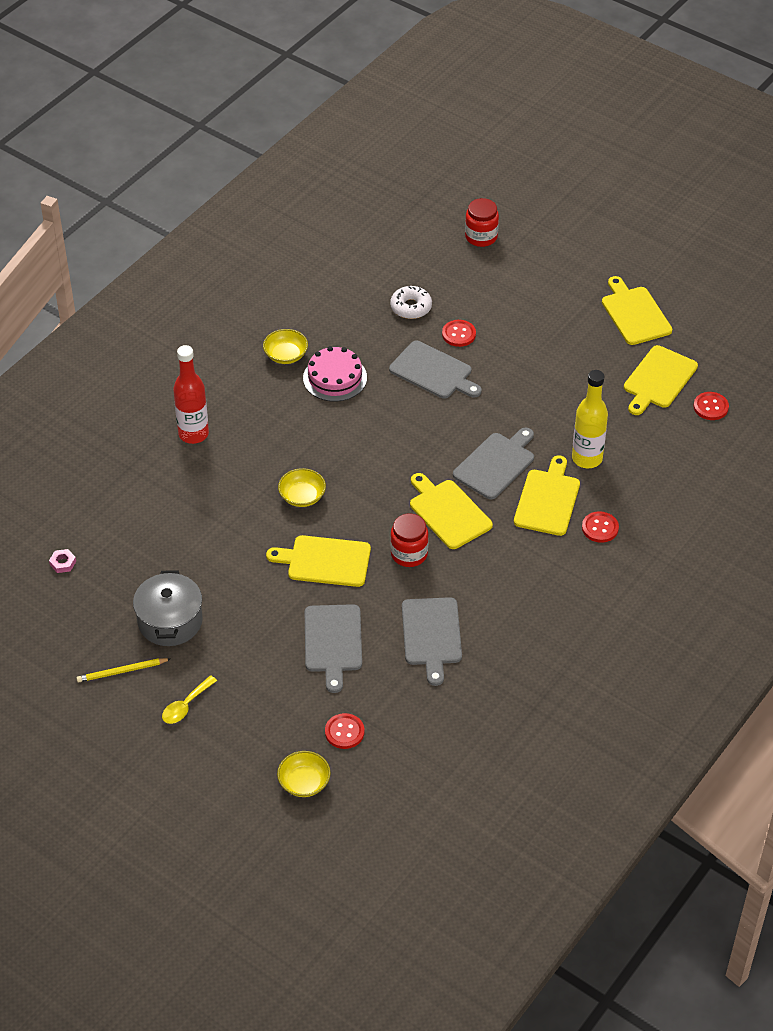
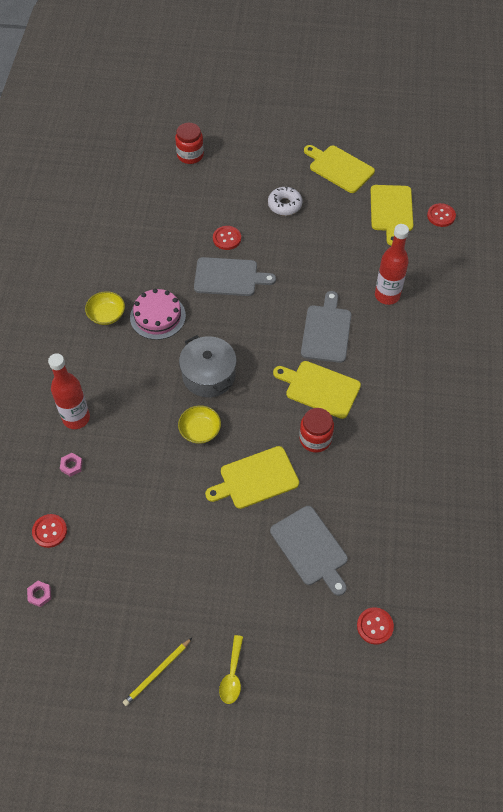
camera: 30 degrees left, 10 degrees up
grey pot [133,570,203,646] -> grey pot moved to [179,335,237,398]
yellow bowl [277,751,331,797] -> none
white donut [390,286,432,319] -> white donut moved to [268,187,302,216]
grey cutting board [402,597,462,686] -> none
yellow cutting board [514,455,580,536] -> none
yellow bottle [572,370,608,468] -> red bottle [375,224,409,305]
red button [582,511,619,543] -> red button moved to [32,514,67,548]
none -> pink nut [60,453,83,477]

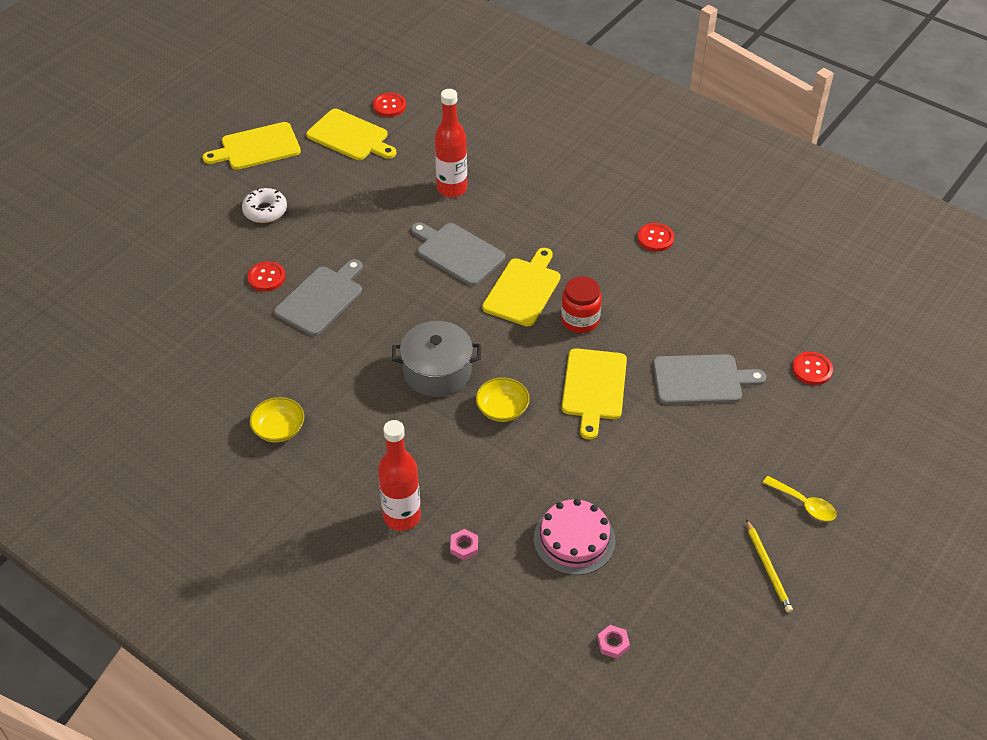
camera: 60 degrees left, 10 degrees down
red button [32,514,67,548] -> red button moved to [638,223,674,252]
pink cake [130,289,186,340] -> pink cake moved to [534,499,616,575]
red jar [175,123,204,164] -> none
yellow cutting board [273,361,361,419] -> yellow cutting board turned 150 degrees clockwise [482,248,561,327]

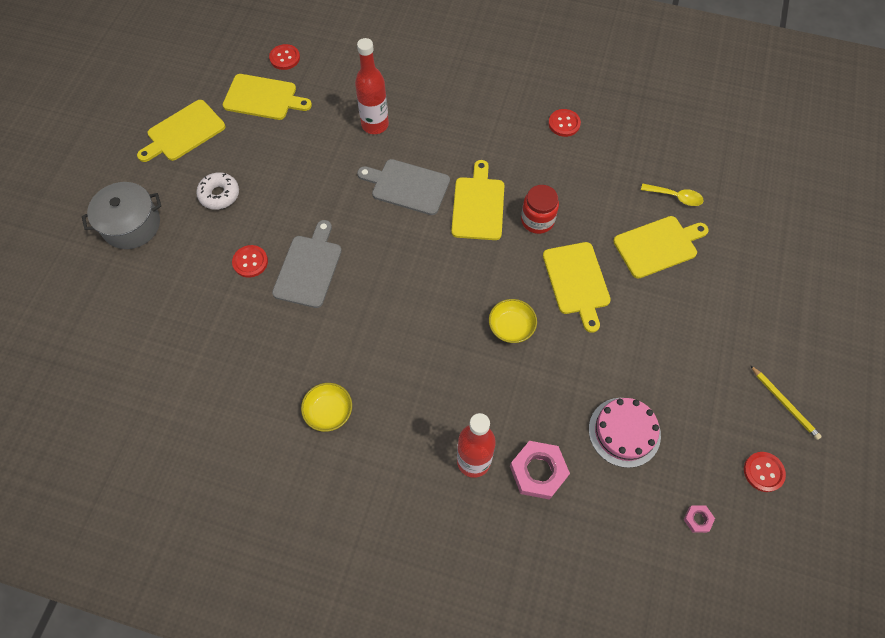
camera: 20 degrees left, 15 degrees up
grey pot [392,321,481,397] -> grey pot moved to [82,182,161,249]
pink nut [450,529,478,560] -> pink nut [510,441,570,500], size x2.06
grey cutting board [653,354,766,404] -> yellow cutting board [613,216,709,279]
yellow spoon [763,476,837,521] -> yellow spoon moved to [641,183,703,206]
red button [792,352,833,385] -> red button moved to [744,452,786,492]

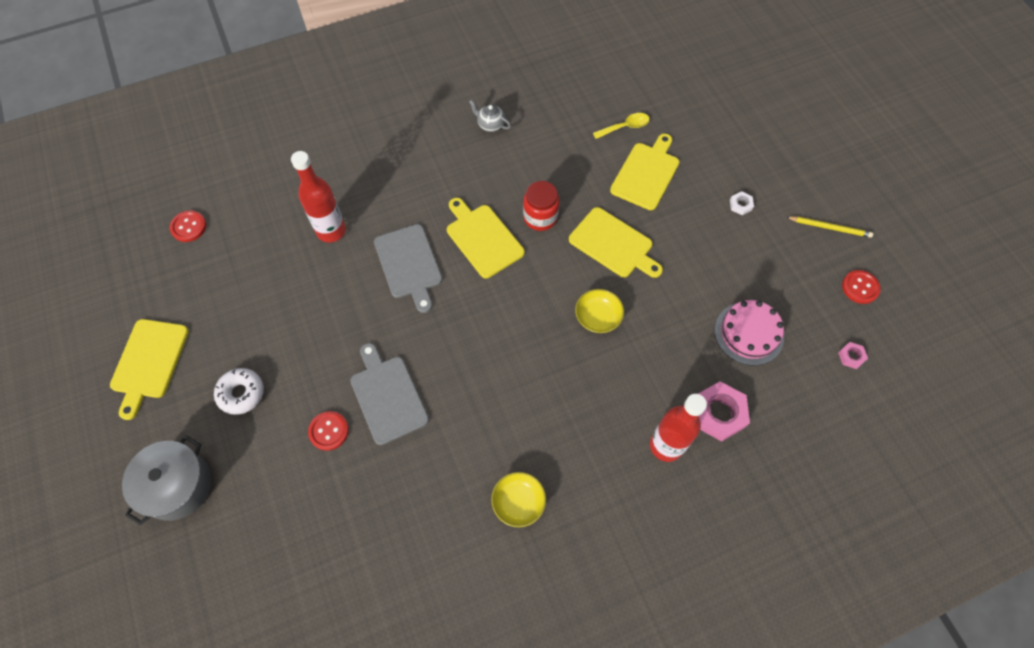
camera: 40 degrees left, 0 degrees up
yellow cutting board [223,74,312,120] -> none
grey cutting board [357,159,450,215] -> grey cutting board turned 90 degrees counterclockwise [374,224,442,313]
red button [548,109,581,137] -> grey teapot [469,99,511,132]
none -> white nut [730,191,754,215]

